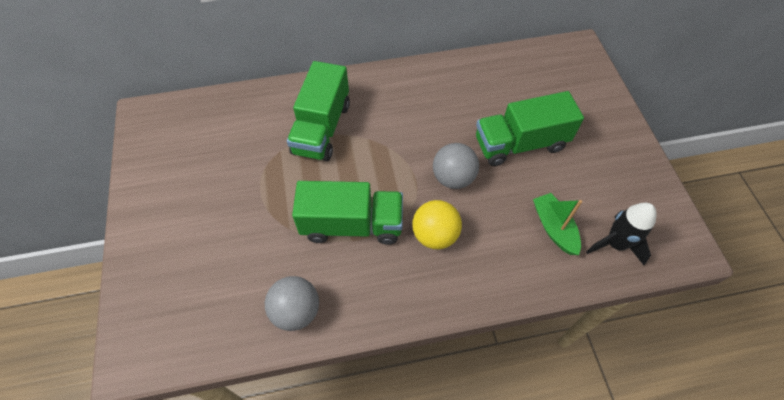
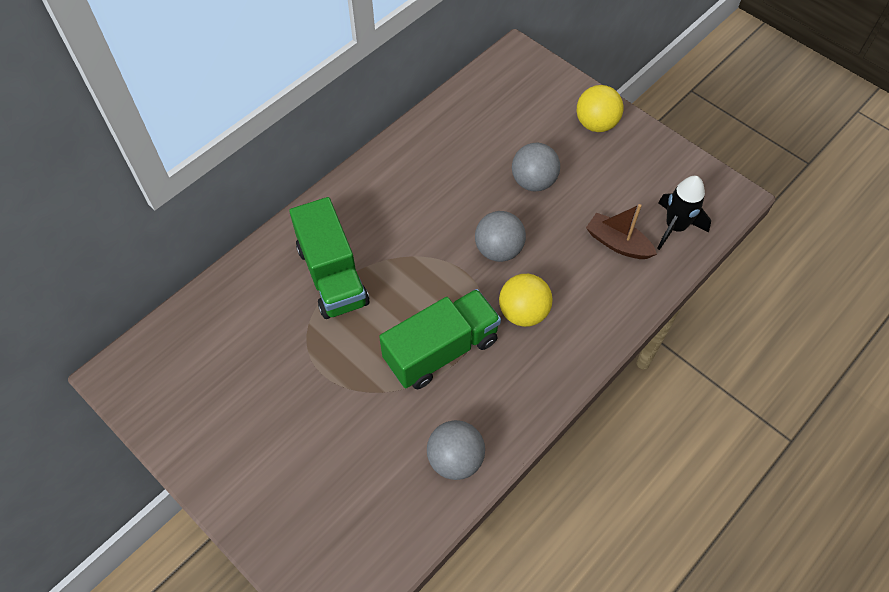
camera: 35 degrees left, 0 degrees up
green truck [476,91,584,166] -> grey ball [512,143,560,191]
green boat [533,193,582,255] -> brown boat [586,204,657,259]
none -> yellow ball [577,85,623,132]

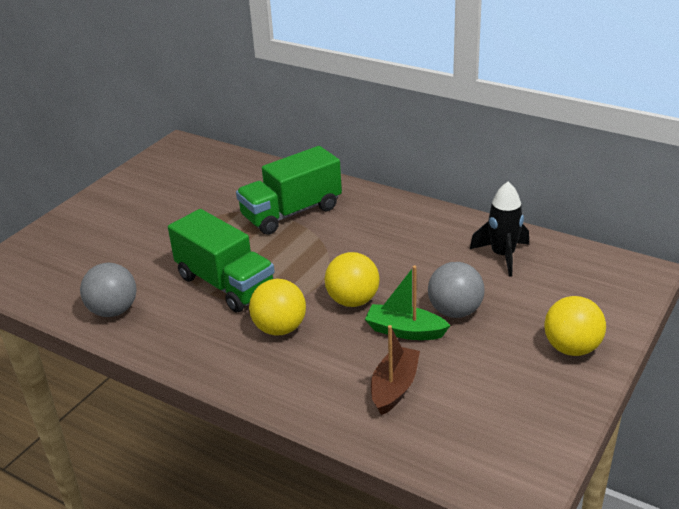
camera: 80 degrees right, 25 degrees down
grey ball [475,211,526,262] -> yellow ball [325,252,379,307]
black rocket [657,176,711,250] -> black rocket moved to [470,182,529,277]
none -> green boat [365,266,450,340]

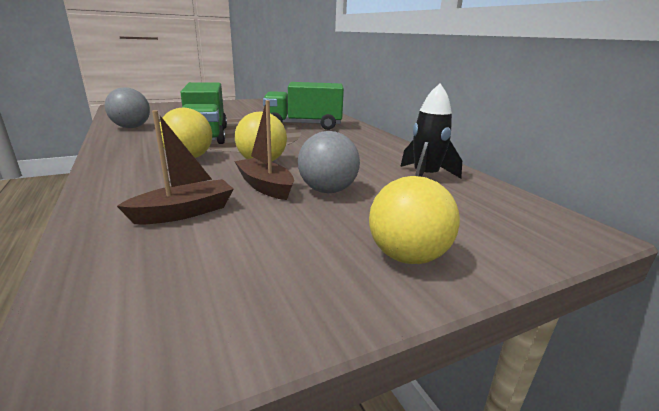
camera: 30 degrees right, 10 degrees down
green boat [365,266,450,340] -> brown boat [234,100,294,200]

